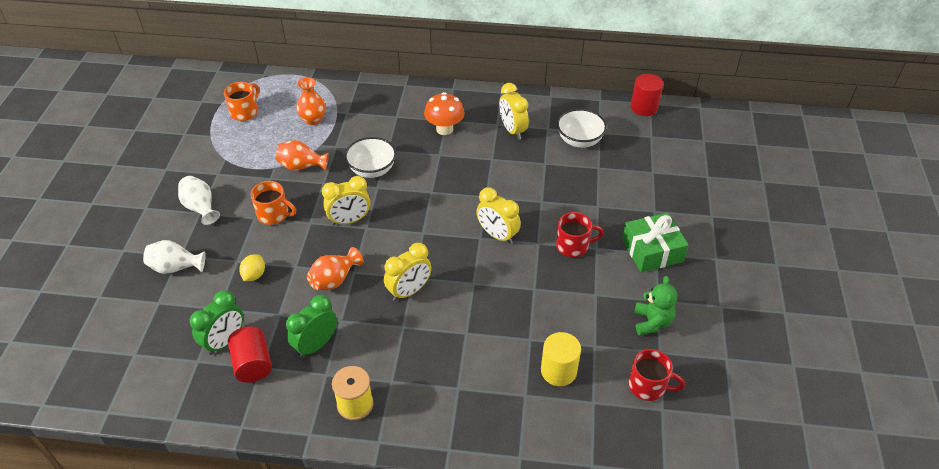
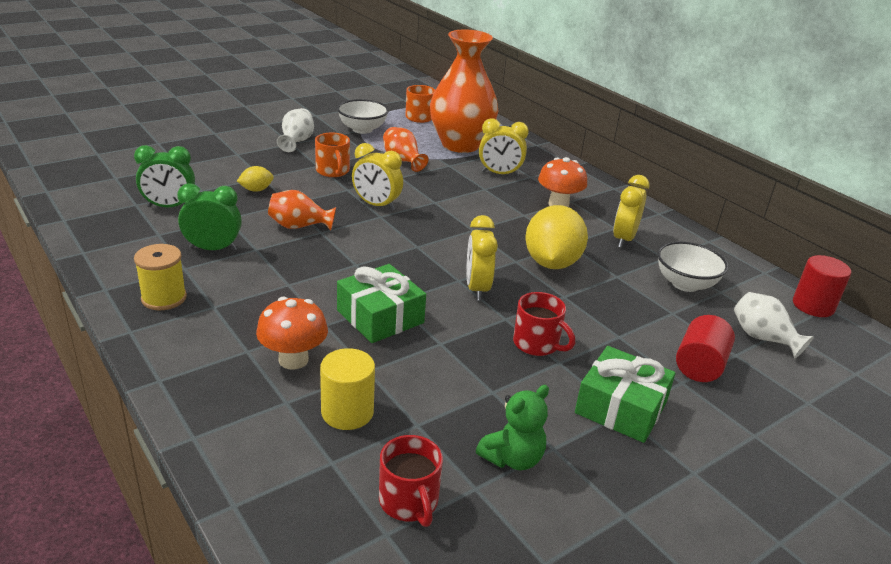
camera: 45 degrees right, 15 degrees down
white vase [143,240,206,274] -> white vase moved to [734,292,814,359]
red cylinder [228,326,272,383] -> red cylinder moved to [676,315,735,382]
orange vase [296,77,326,125] -> orange vase [430,30,498,153], size x2.17
white bowl [345,137,396,178] -> white bowl moved to [337,99,389,134]
yellow clock [384,243,432,301] -> yellow clock moved to [479,118,529,176]
none -> orange mushroom [256,297,328,369]
none -> green gift [337,264,426,343]
none -> yellow lemon [525,205,588,269]

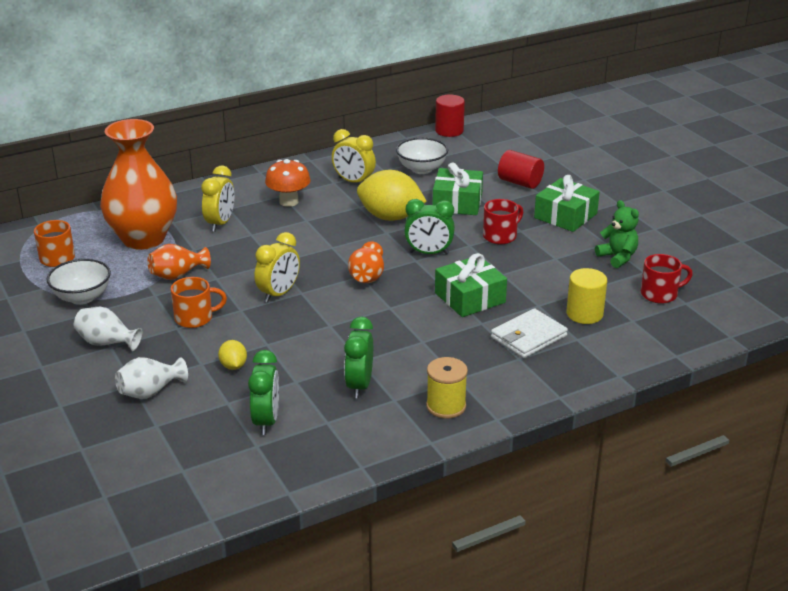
camera: 80 degrees left, 0 degrees up
orange mushroom [256,297,328,369] -> white wallet [491,308,568,358]
orange vase [268,190,336,230] -> orange vase moved to [348,241,384,283]
yellow clock [467,215,498,301] -> green clock [404,199,455,255]
white vase [734,292,814,359] -> white vase moved to [115,357,188,399]
none -> green gift [432,163,483,215]

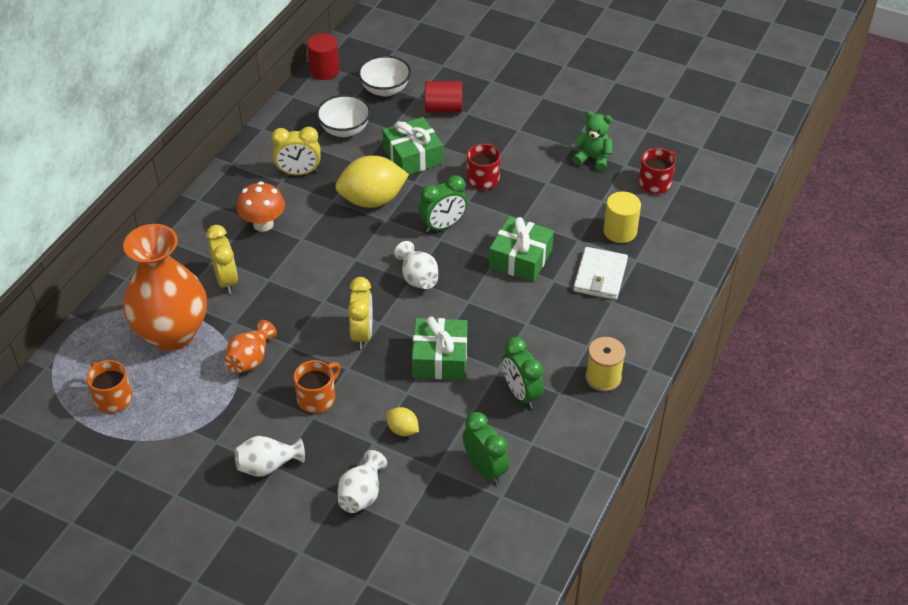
camera: 35 degrees left, 15 degrees up
white bowl [47,259,111,305] -> white bowl moved to [358,55,411,97]
orange vase [348,241,384,283] -> white vase [394,241,438,289]
green gift [534,175,600,232] -> green gift moved to [412,317,468,380]

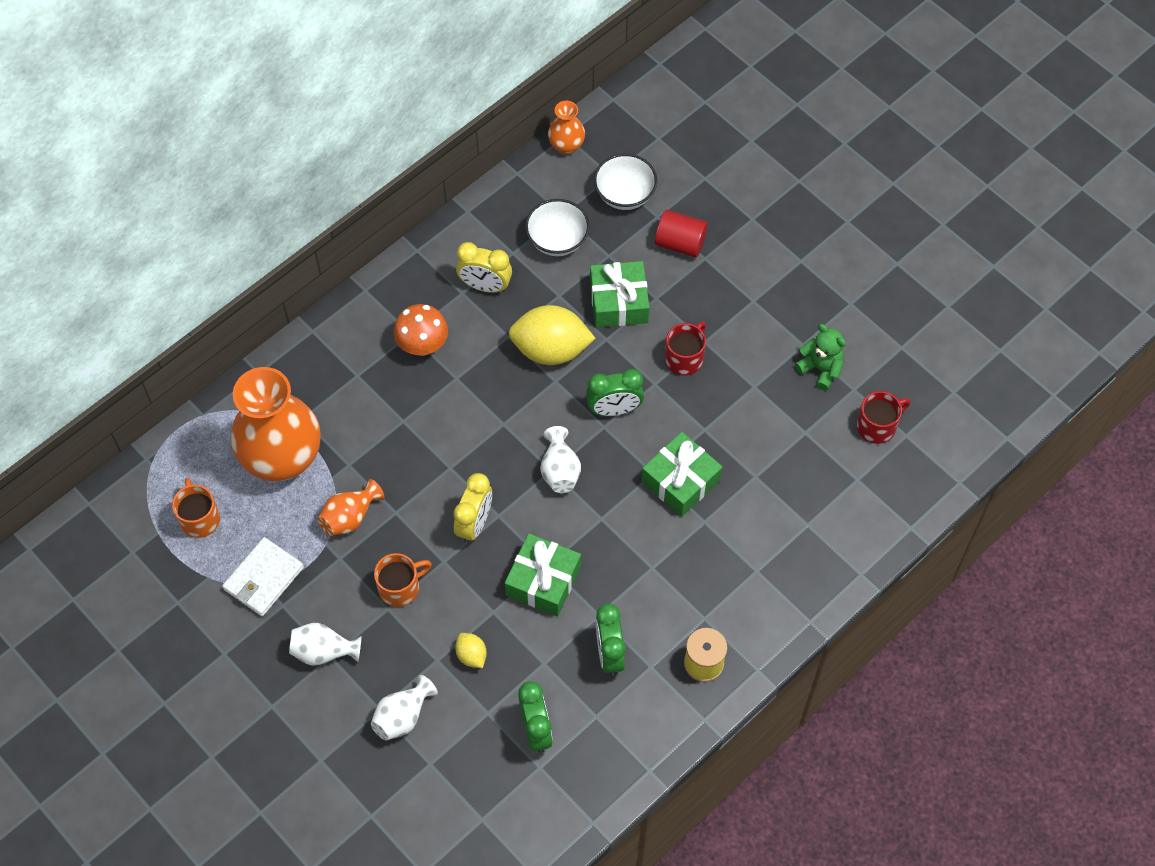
camera: 20 degrees right, 15 degrees up
yellow clock [206,225,238,294] -> none
red cylinder [307,33,340,80] -> orange vase [548,101,585,155]
white wallet [573,247,628,300] -> white wallet moved to [222,537,304,616]
yellow cylinder [603,191,641,243] -> none

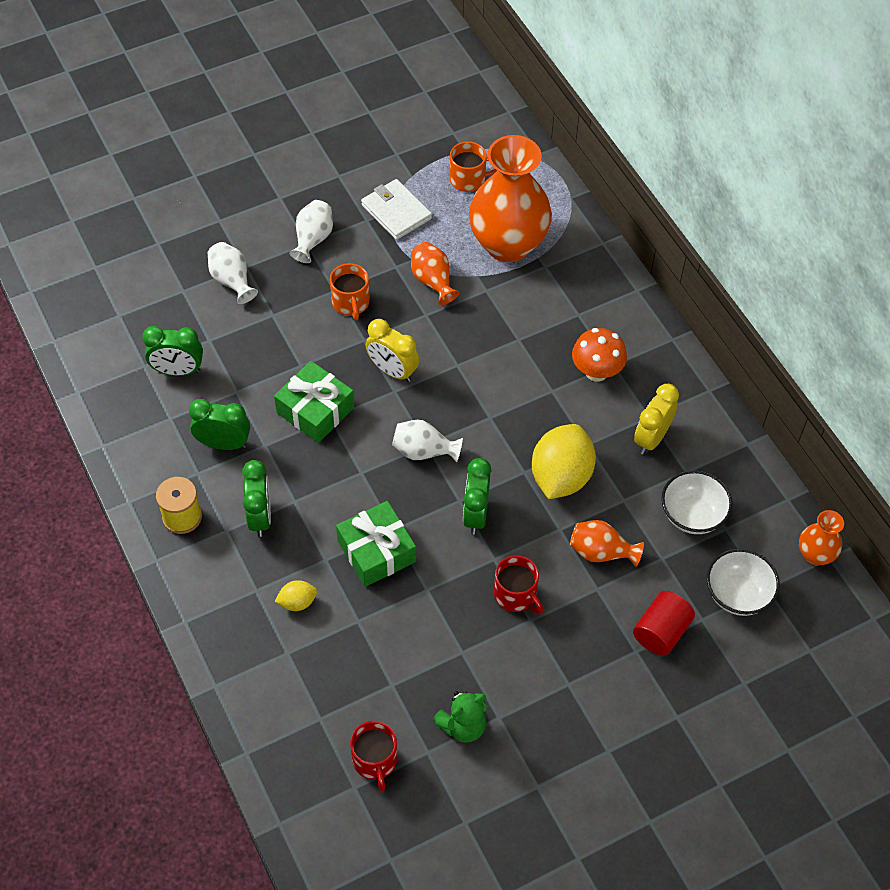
camera: 105 degrees right, 5 degrees down
yellow lemon [455,633,487,668] -> yellow lemon moved to [274,580,317,611]
green gift [590,261,650,328] -> orange vase [570,520,644,567]
none -> green clock [242,460,271,537]

